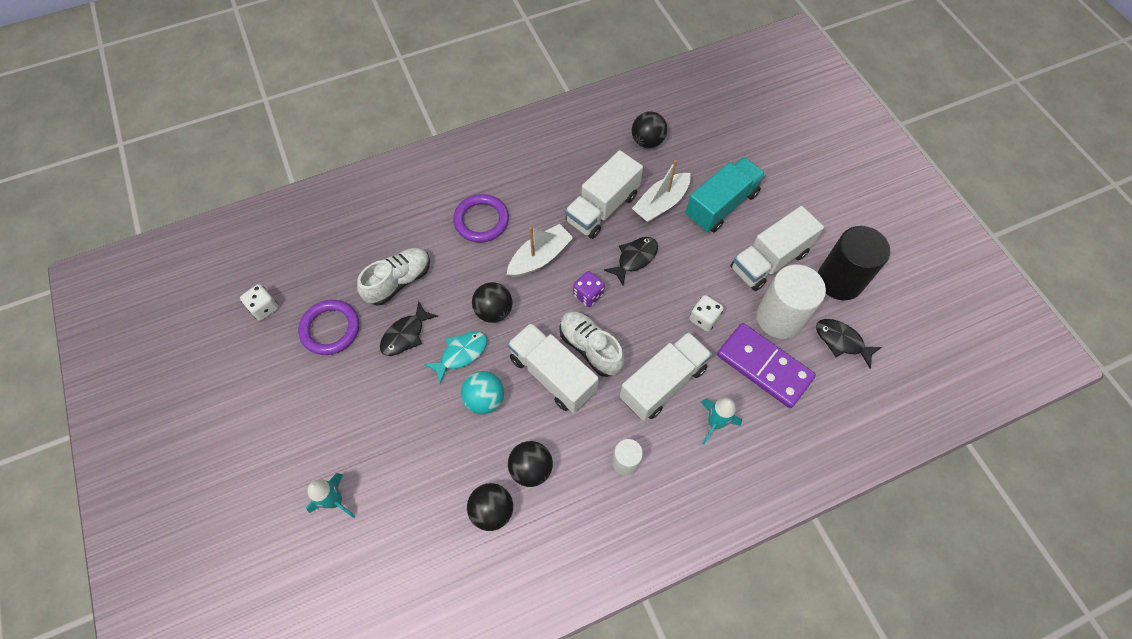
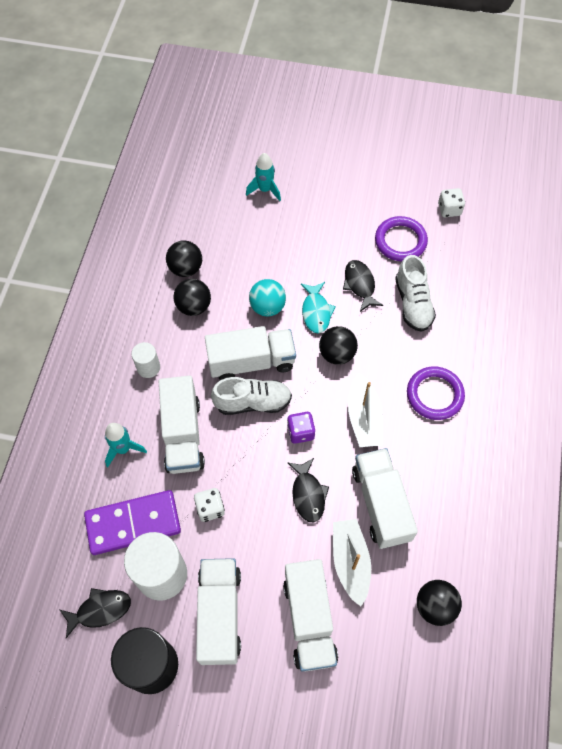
camera: 125 degrees right, 0 degrees up
turquoise truck [686,157,766,232] -> white truck [283,559,338,672]

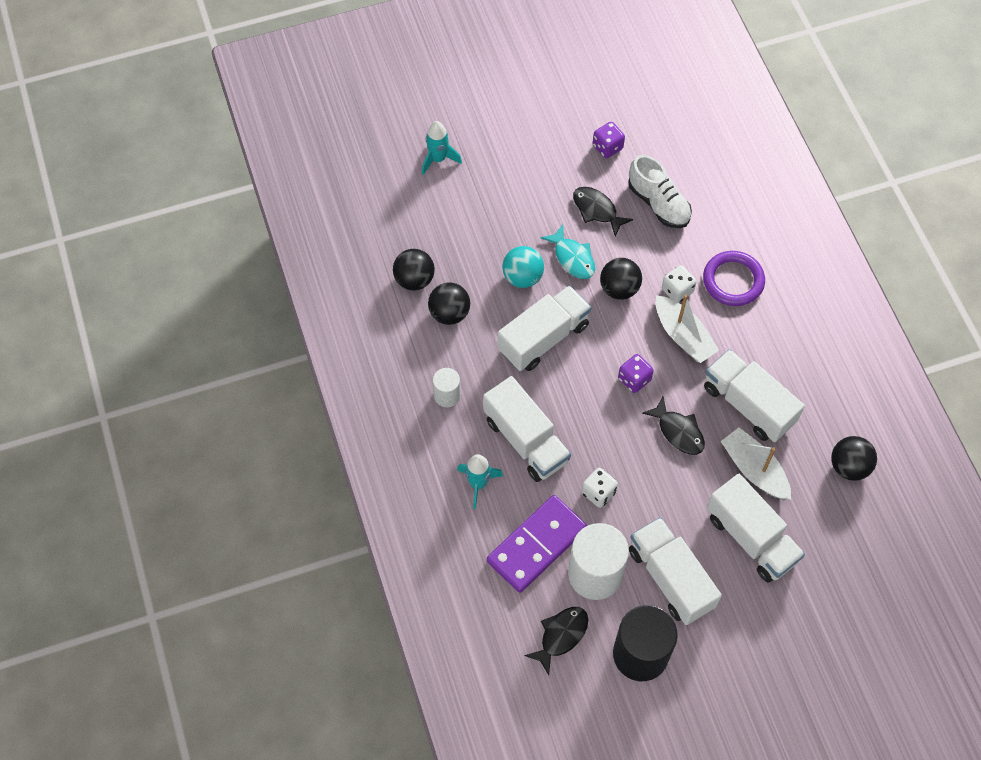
camera: 30 degrees left, 0 degrees up
white shoe [211,377,292,415] -> none
purple ring [375,216,428,261] -> purple dice [593,122,625,158]
white dice [438,188,465,217] -> white dice moved to [662,265,696,303]

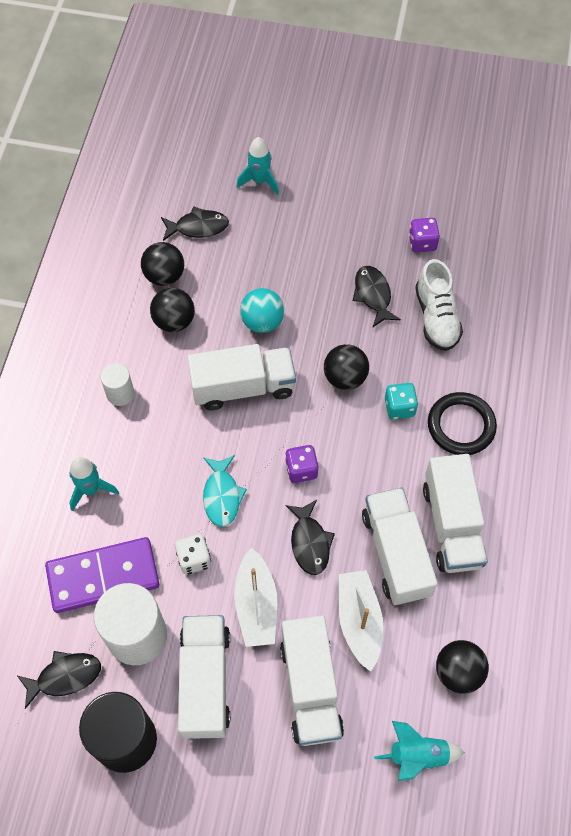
camera: 30 degrees right, 0 degrees up
white truck [483,376,571,482] -> white truck moved to [423,454,488,573]
turquoise fish [541,225,595,279] -> turquoise fish moved to [203,455,247,527]
white boat [656,294,719,363] -> white boat moved to [234,548,277,647]
white dice [662,265,696,303] -> turquoise dice [385,383,418,420]
purple ring [703,251,765,306] -> black ring [428,392,497,455]
none -> black fish [161,206,229,241]
none -> turquoise rocket [374,721,465,781]

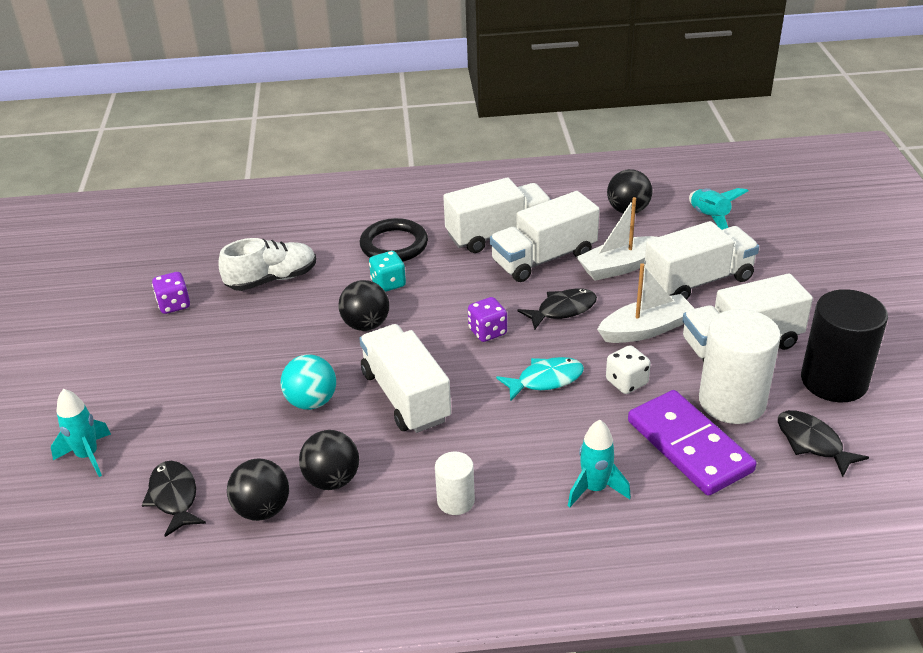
camera: 105 degrees left, 25 degrees down
black fish [353,266,401,327] -> none

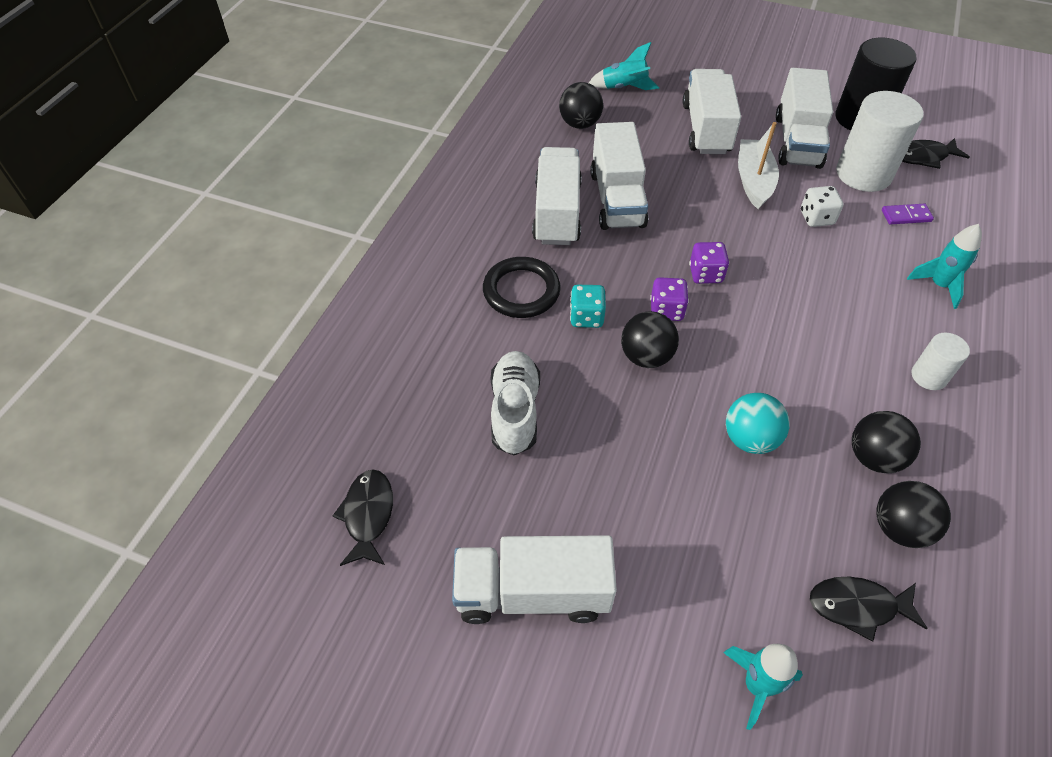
camera: 65 degrees left, 15 degrees up
purple dice [152,272,190,314] -> purple dice moved to [650,277,689,321]
white truck [359,324,451,433] -> white truck moved to [452,535,617,624]
turquoise fish [496,357,584,402] -> none
black fish [518,289,597,330] -> black fish moved to [333,469,393,566]
white boat [577,197,657,281] -> none
purple domino [628,390,757,496] -> purple domino [882,204,934,225], size x0.43

